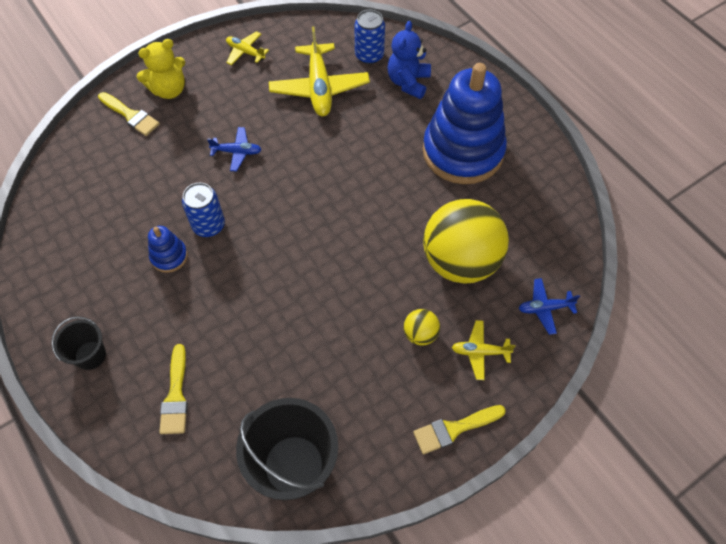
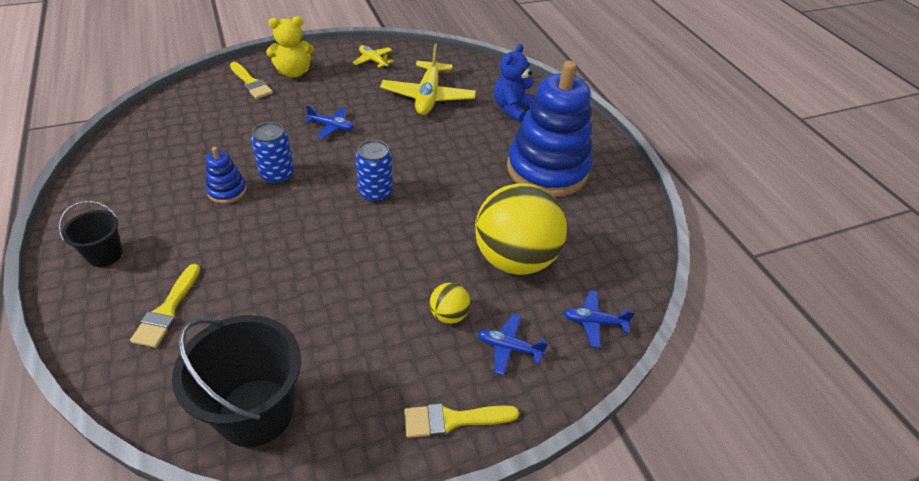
camera: 10 degrees right, 15 degrees down
blue can [354,10,385,64] -> blue can moved to [355,140,393,202]
yellow plane [452,320,516,380] -> blue plane [477,314,548,375]

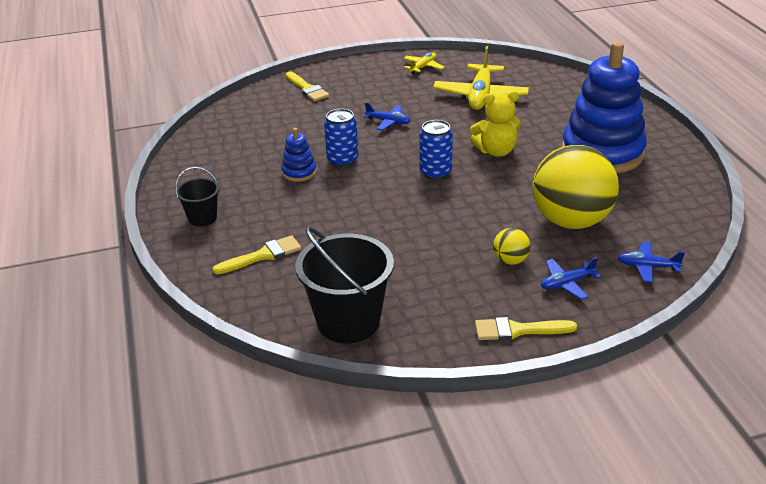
camera: 10 degrees right, 10 degrees down
yellow brush [130,264,200,348] -> yellow brush turned 135 degrees counterclockwise [213,235,301,274]
yellow teddy bear [266,16,314,78] -> yellow teddy bear moved to [470,91,521,157]
yellow plane [352,45,394,69] -> yellow plane turned 75 degrees clockwise [403,52,445,75]
blue plane [477,314,548,375] -> blue plane turned 45 degrees counterclockwise [541,257,601,300]
blue teddy bear [494,44,534,122] -> none

